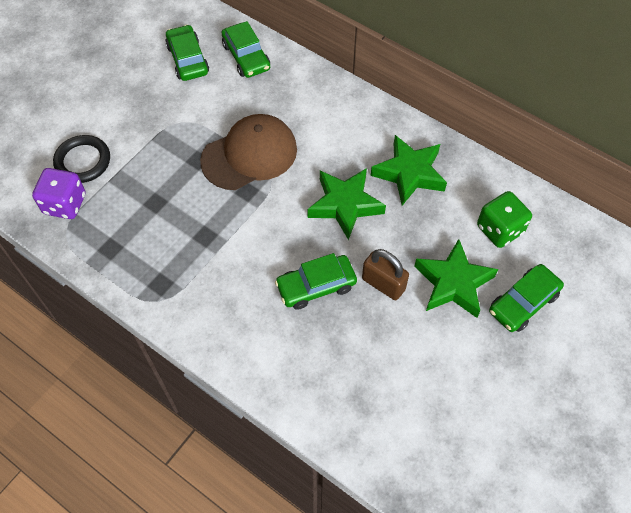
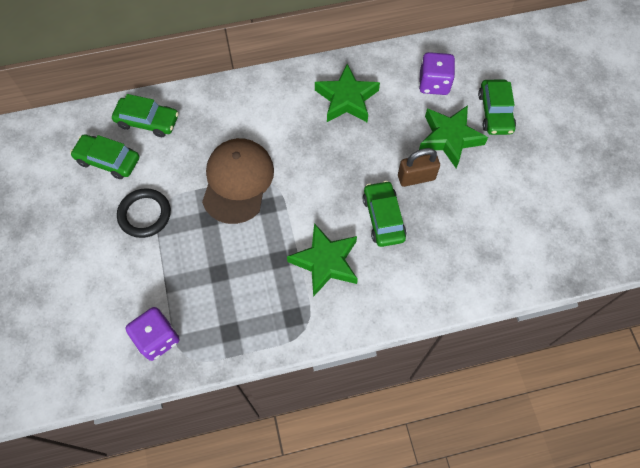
camera: 50 degrees left, 5 degrees up
black ring [53,135,110,183] -> black ring moved to [117,188,171,238]
green car [275,253,357,310] -> green car turned 150 degrees clockwise [363,181,406,247]
green star [307,168,386,240] -> green star moved to [287,223,358,297]
green dice [477,191,532,248] -> purple dice [419,52,455,95]

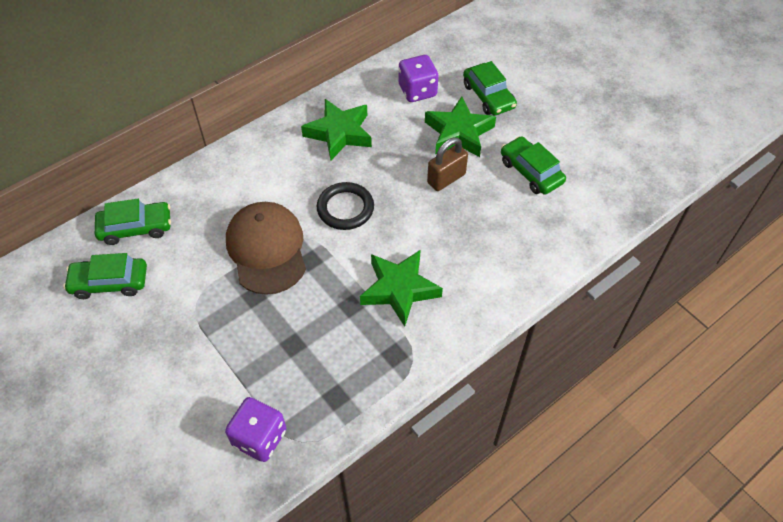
camera: 25 degrees left, 10 degrees down
black ring [117,188,171,238] -> black ring moved to [317,182,374,230]
green car [363,181,406,247] -> green car moved to [501,136,566,195]

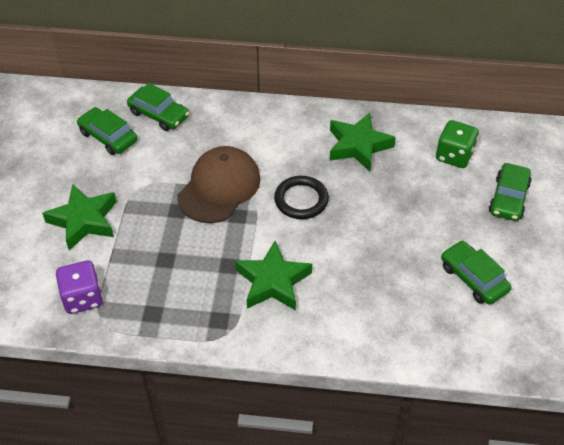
camera: 45 degrees right, 5 degrees down
purple dice [399,55,438,102] -> green dice [436,120,479,168]
green star [425,96,496,157] -> green star moved to [42,185,117,250]
brown padlock [427,137,468,191] -> none
green car [501,136,566,195] -> green car turned 45 degrees counterclockwise [441,240,511,305]

